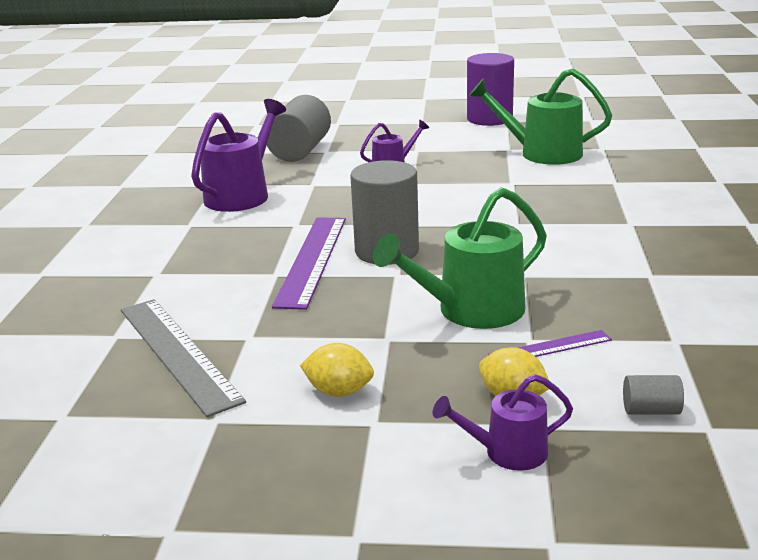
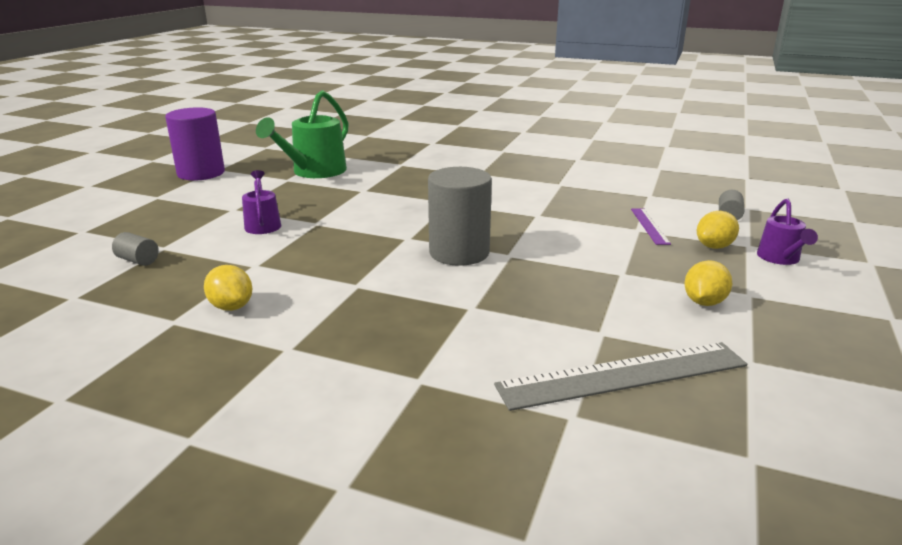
camera: 75 degrees left, 0 degrees up
purple watering can [191,99,286,212] -> yellow lemon [204,265,252,311]
grey cylinder [267,95,331,162] -> grey cylinder [112,232,159,266], size x0.43
purple ruler [272,217,346,310] -> none
green watering can [373,187,547,329] -> none

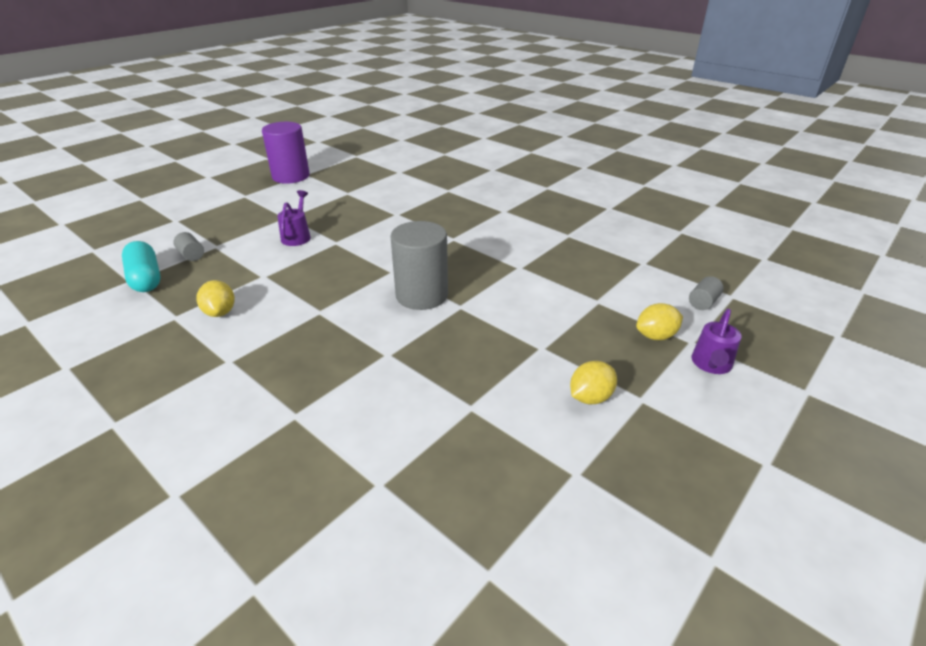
camera: 20 degrees right, 10 degrees up
green watering can [256,90,349,178] -> none
grey ruler [494,342,747,411] -> none
purple ruler [631,209,671,245] -> none
none -> turquoise capsule [122,241,160,292]

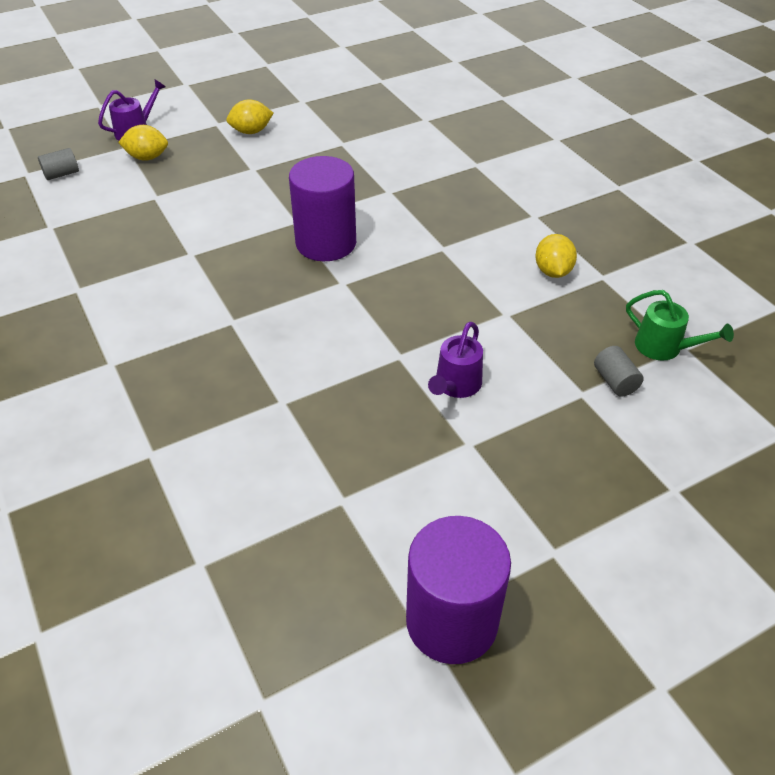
camera: 160 degrees left, 10 degrees up
turquoise capsule [122,241,160,292] -> green watering can [626,290,734,361]
grey cylinder [390,221,448,310] -> purple cylinder [289,156,356,261]

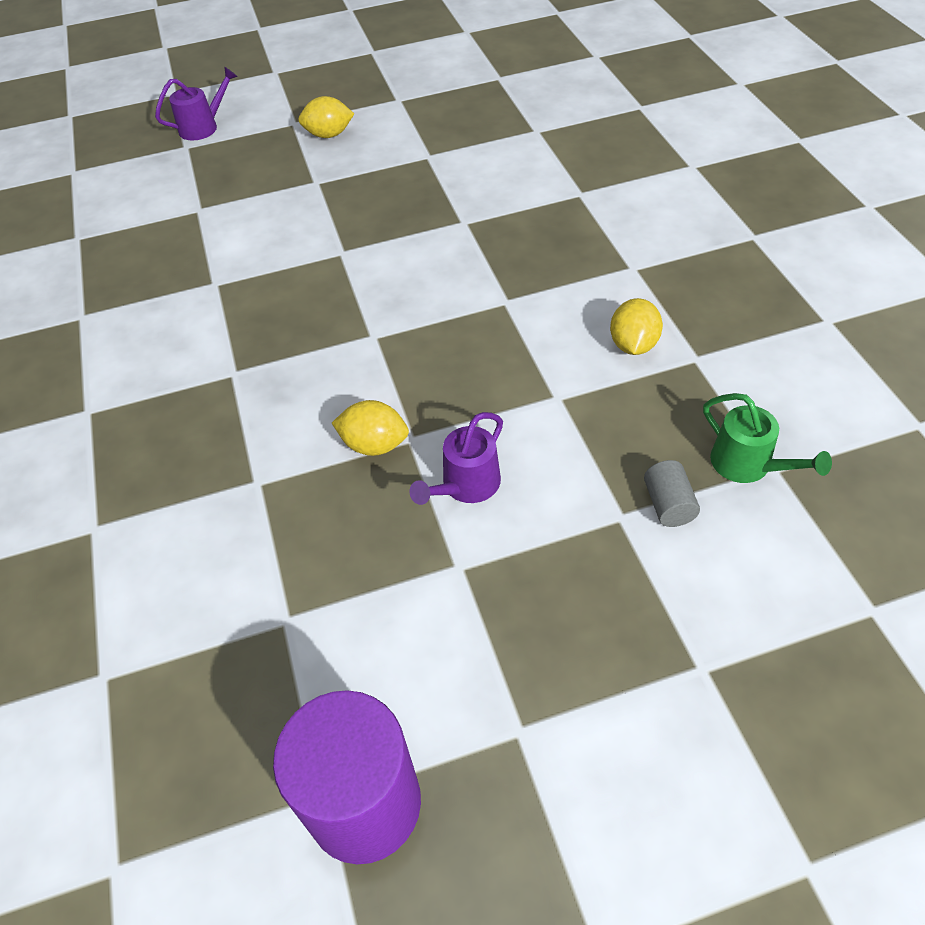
camera: 15 degrees right, 5 degrees up
grey cylinder [38,148,79,180] -> none
yellow lemon [118,125,168,161] -> yellow lemon moved to [332,400,409,456]
purple cylinder [289,156,356,261] -> none

